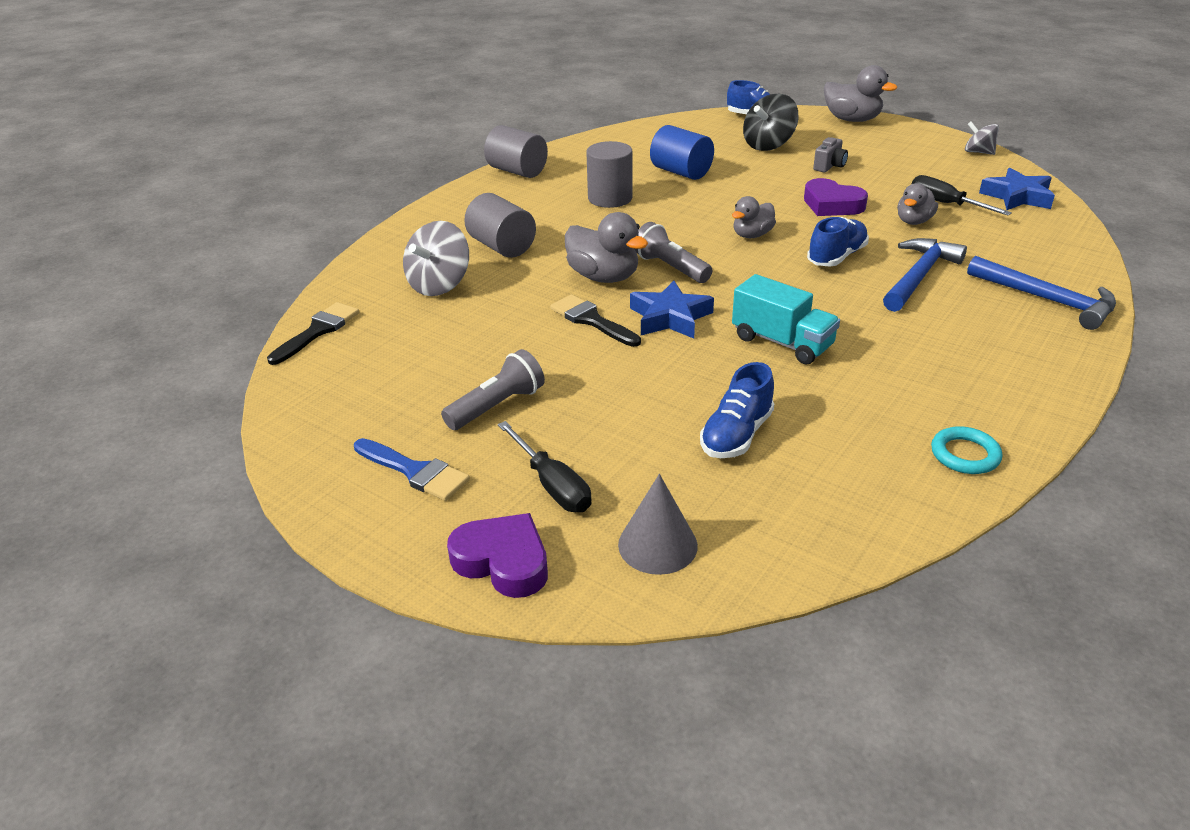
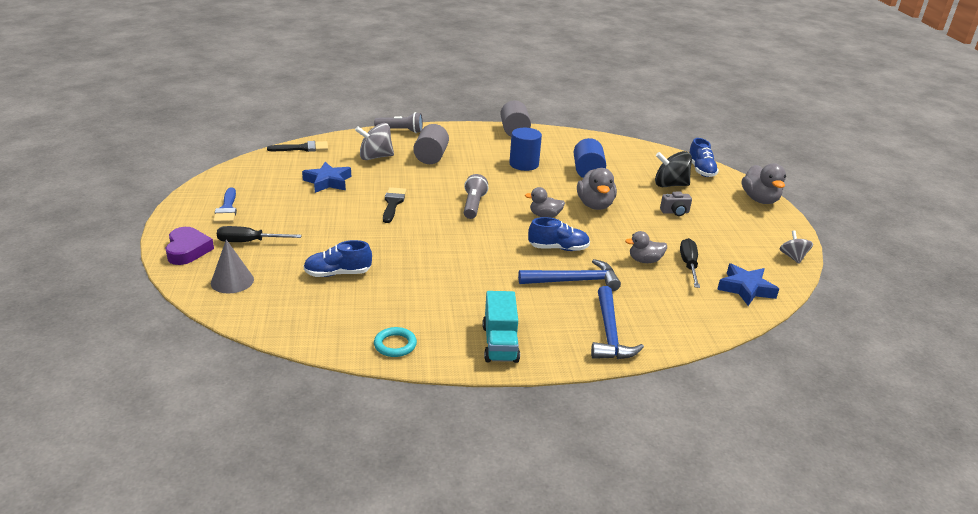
camera: 45 degrees right, 5 degrees down
grey flashlight [441,349,545,430] -> grey flashlight moved to [374,112,423,133]
black screwdriver [498,421,591,512] -> black screwdriver turned 75 degrees clockwise [217,226,302,242]
grey duck [565,212,648,283] -> grey duck moved to [577,168,617,210]
grey cylinder [586,141,632,208] -> blue cylinder [509,128,542,171]
blue star [630,281,714,338] -> blue star moved to [302,162,351,193]
turquoise truck [732,274,840,365] -> turquoise truck moved to [482,291,520,363]
purple heart [804,178,868,216] -> none

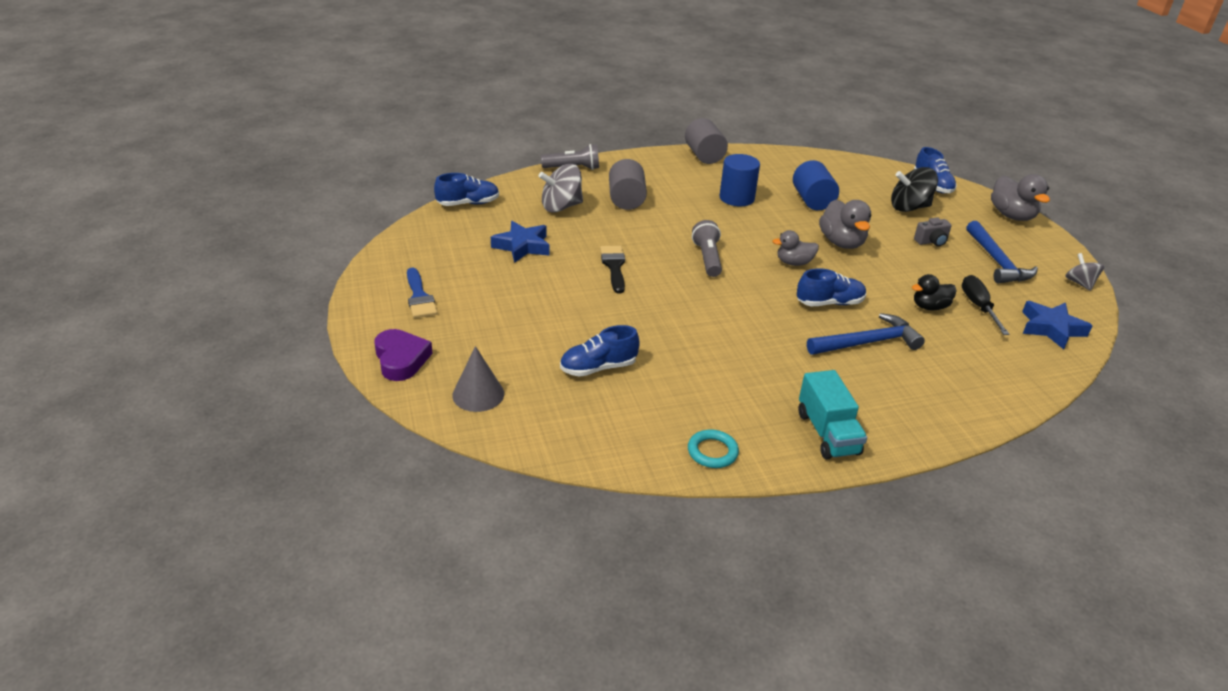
camera: 10 degrees left, 5 degrees up
black screwdriver [217,226,302,242] -> none
black brush [267,141,328,152] -> blue shoe [434,173,499,206]
blue hammer [591,286,644,359] -> blue hammer moved to [967,221,1038,283]
grey duck [625,231,667,263] -> black duck [912,274,957,311]

